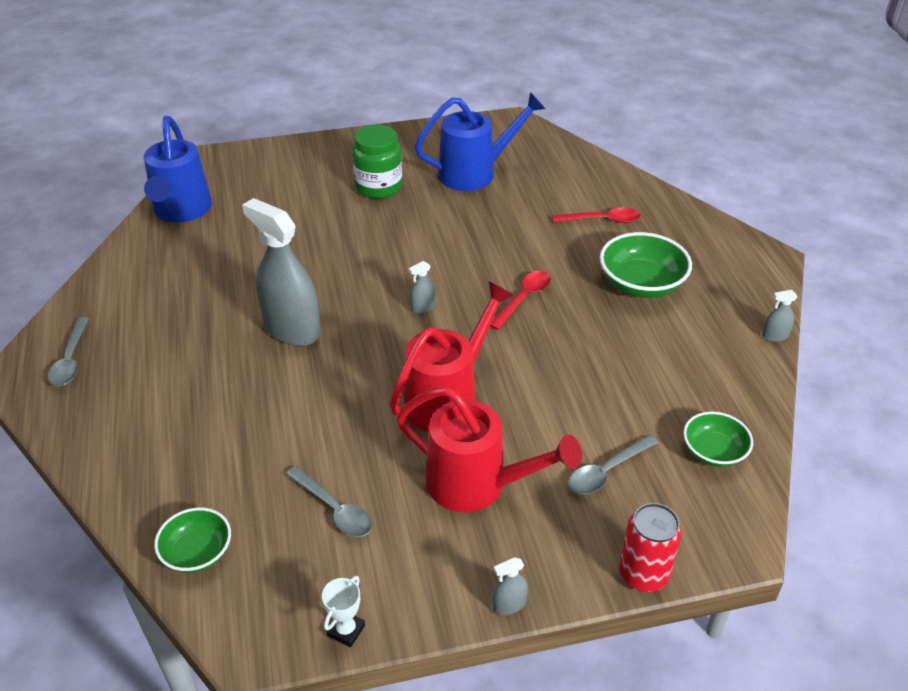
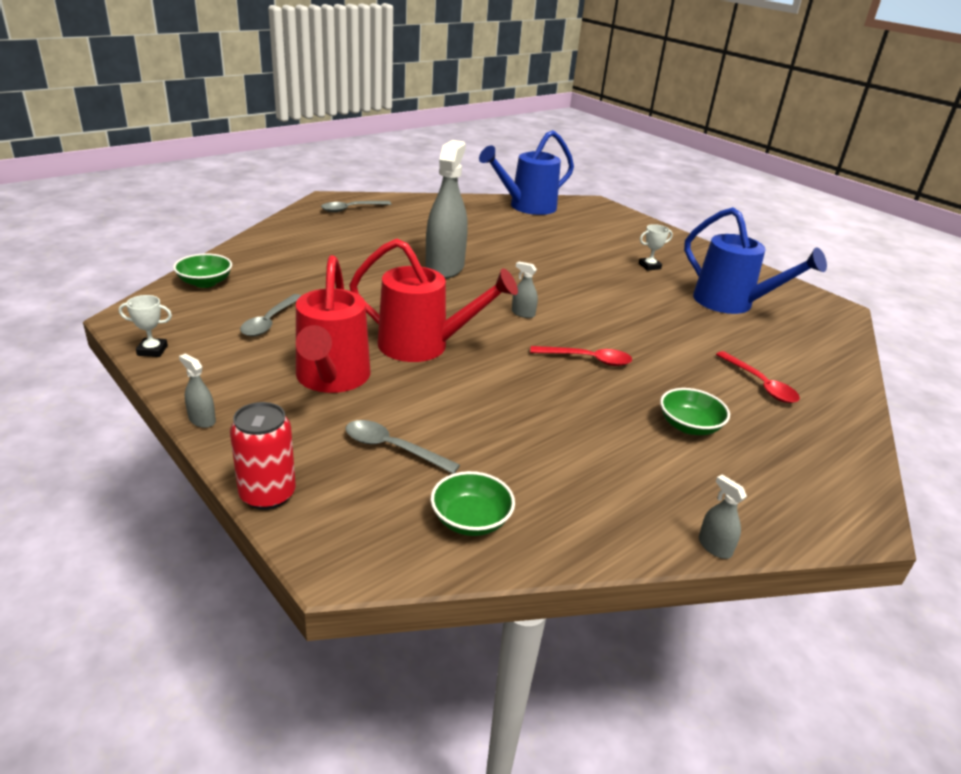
camera: 60 degrees right, 10 degrees down
green jar [352,125,402,199] -> white trophy [639,224,673,271]
green bowl [600,232,692,298] -> green bowl [660,388,730,435], size x0.63

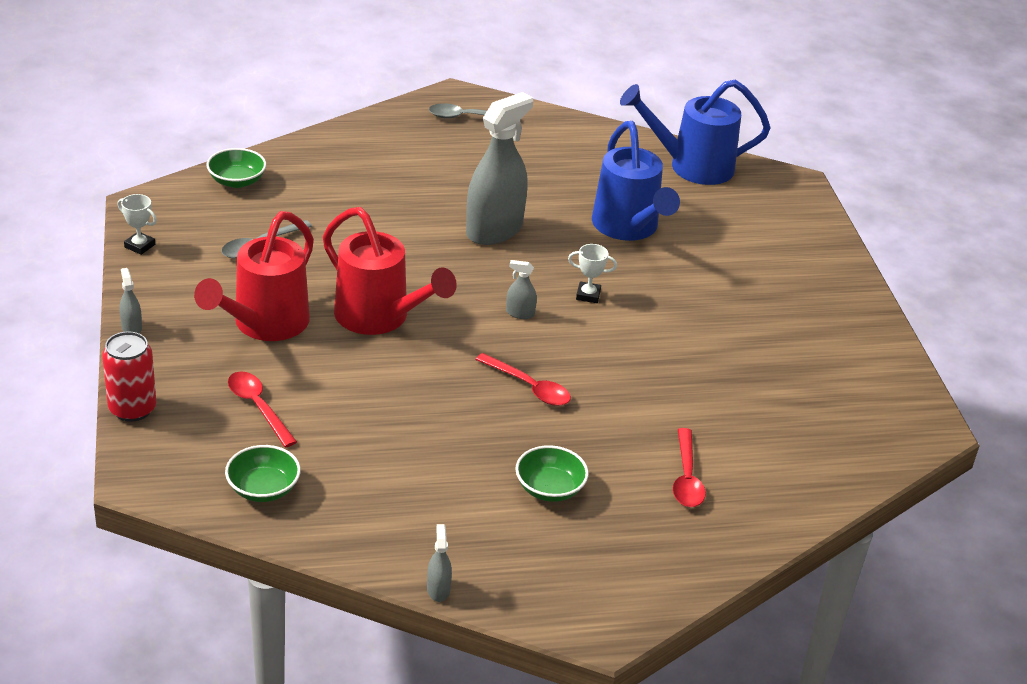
camera: 30 degrees right, 5 degrees up
grey spoon [346,420,460,474] -> red spoon [228,371,297,448]
grey spray bottle [512,261,538,318] -> grey spray bottle turned 45 degrees counterclockwise [506,260,537,319]
white trophy [639,224,673,271] -> white trophy moved to [568,244,617,303]
blue watering can [684,207,827,314] -> blue watering can moved to [592,121,680,241]

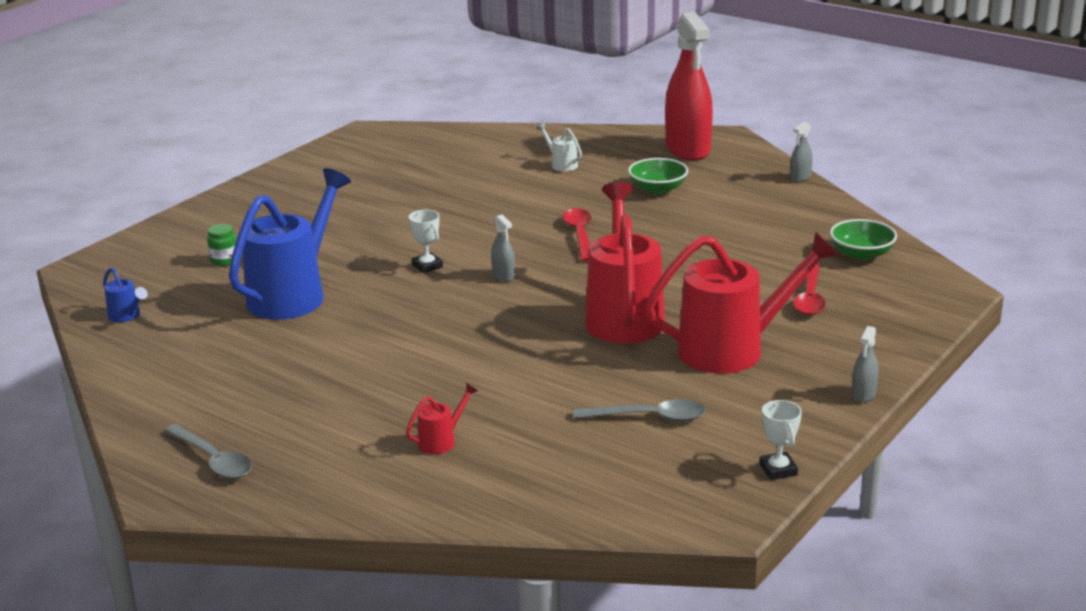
camera: 130 degrees left, 10 degrees down
red can [102,331,157,422] -> none
green bowl [206,148,266,188] -> none
grey spray bottle [466,92,533,245] -> none
blue watering can [620,79,770,185] -> blue watering can [103,267,148,322], size x0.41
red spoon [673,428,706,507] -> white watering can [536,123,582,171]
none -> green jar [207,224,236,266]
none -> red watering can [406,383,478,454]
none -> red spray bottle [665,12,713,160]

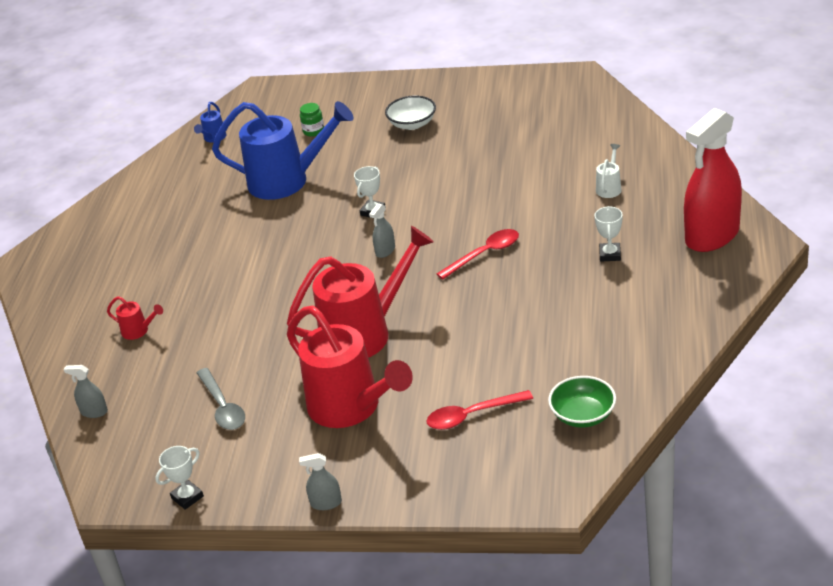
camera: 65 degrees right, 10 degrees up
grey spoon [164,424,252,479] -> none
green bowl [628,158,688,194] -> white trophy [594,206,623,262]
grey spray bottle [790,122,813,182] -> grey spray bottle moved to [64,365,108,418]
none -> white bowl [385,95,436,130]

